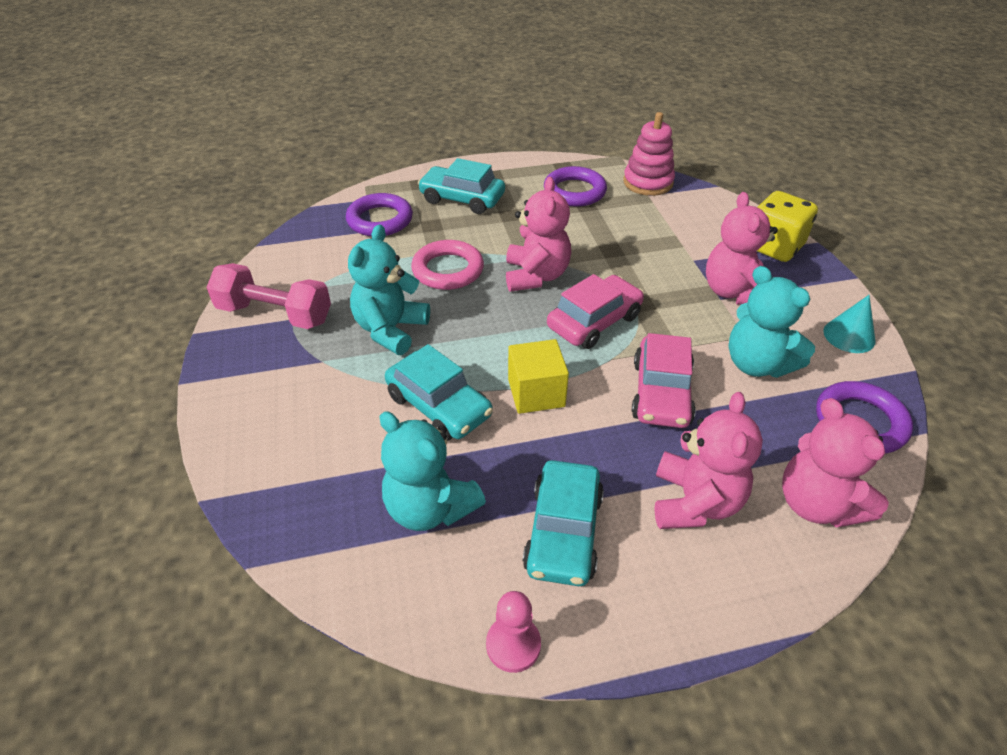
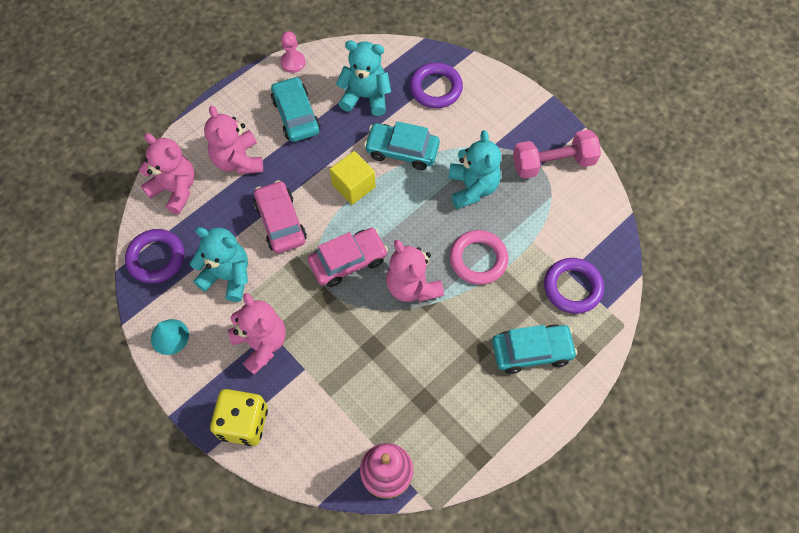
camera: 150 degrees right, 20 degrees up
purple ring [544,166,607,207] -> purple ring moved to [410,62,463,108]
pink car [547,274,644,349] -> pink car turned 135 degrees counterclockwise [308,228,388,287]

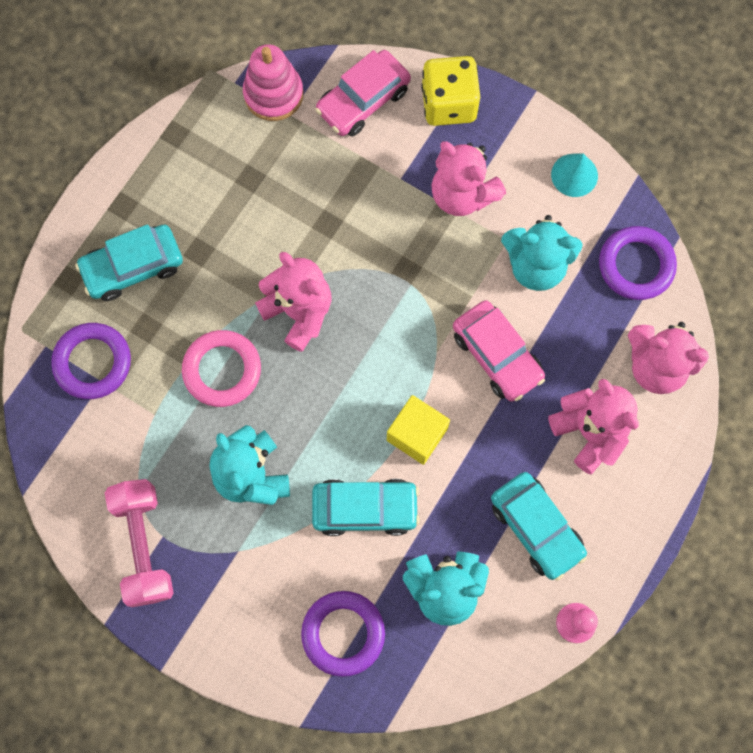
camera: 165 degrees right, 10 degrees up
pink car [308,228,388,287] -> pink car moved to [315,50,411,136]
pink dumbbell [513,130,601,179] -> pink dumbbell turned 75 degrees counterclockwise [105,479,173,607]

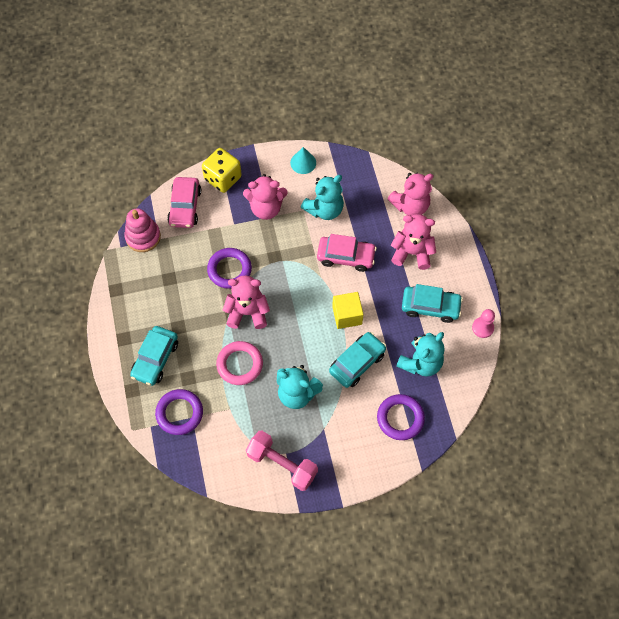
camera: 45 degrees left, 10 degrees down
purple ring [599,226,677,300] -> purple ring moved to [207,248,252,289]

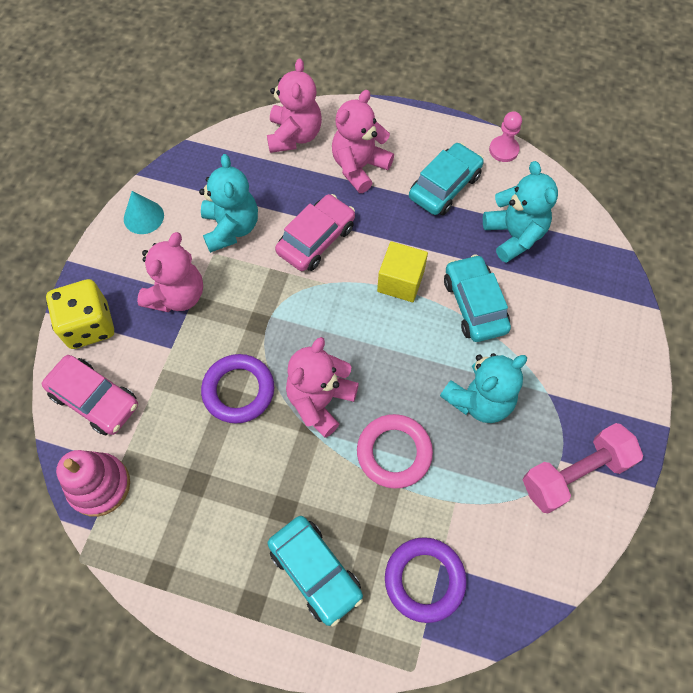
camera: 60 degrees left, 0 degrees up
purple ring [377,394,425,440] -> none

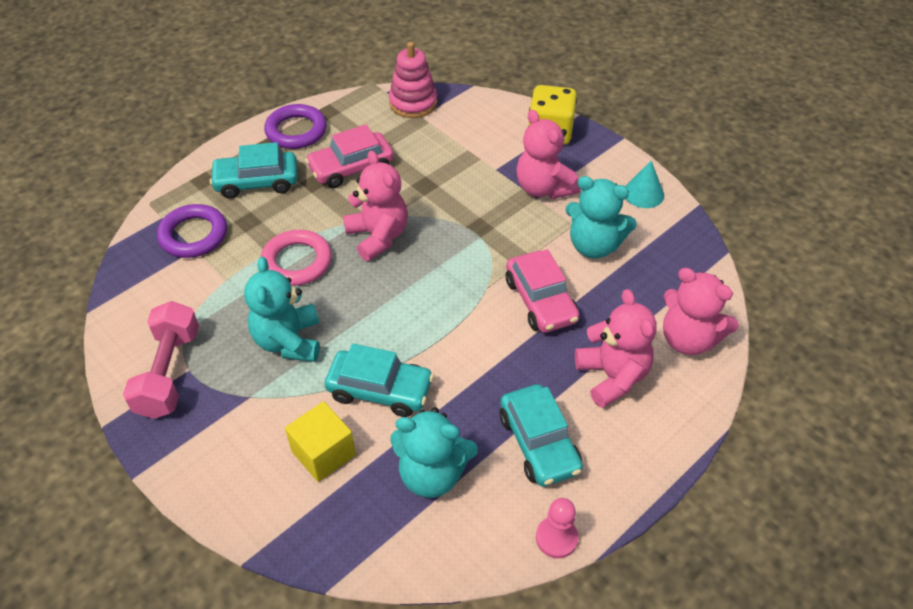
camera: 120 degrees right, 15 degrees down
pink car [42,355,138,436] -> pink car moved to [305,125,394,188]
purple ring [201,354,274,423] -> purple ring moved to [264,104,327,149]
yellow cube [377,241,428,302] -> yellow cube moved to [285,401,356,482]

